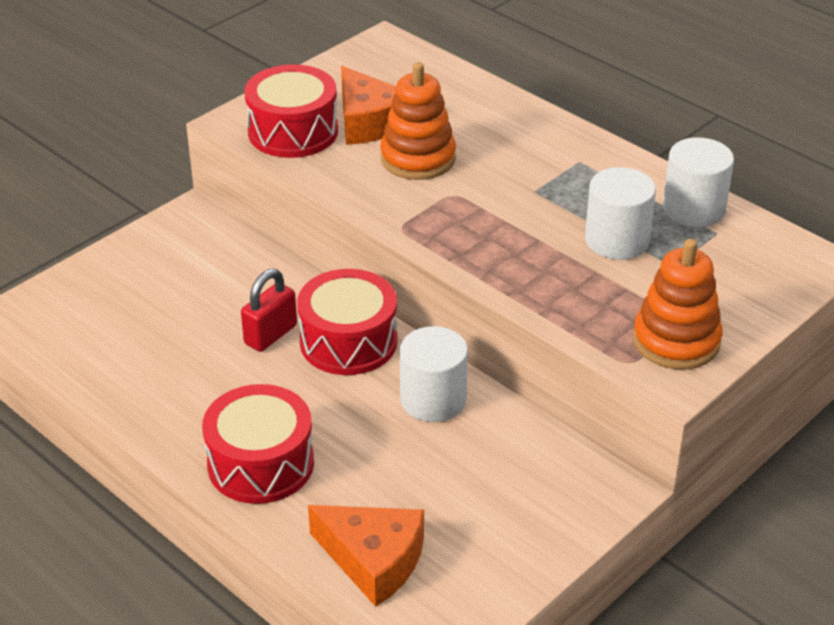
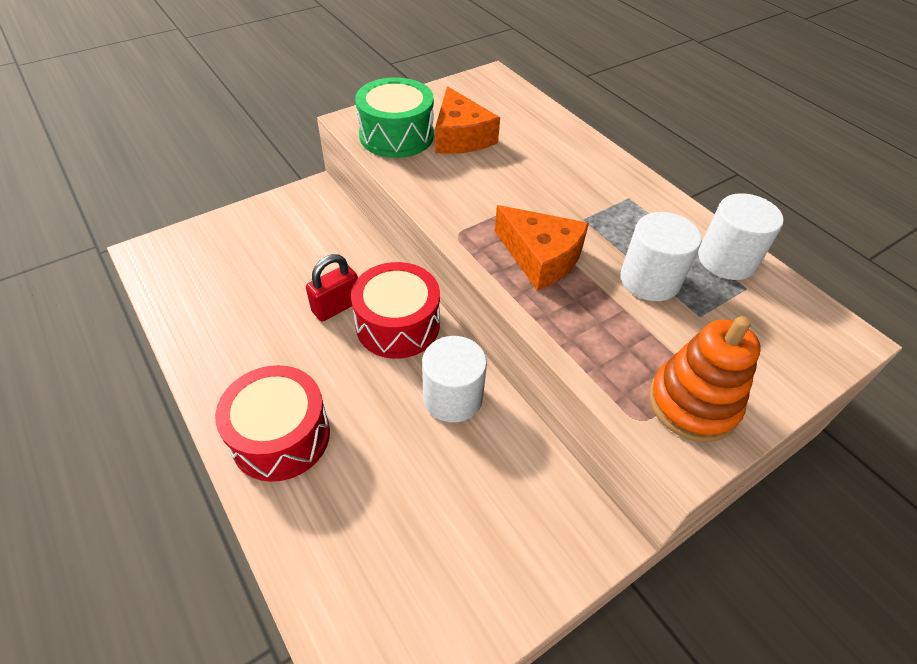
camera: 10 degrees right, 10 degrees up
red drum [245,64,338,158] -> green drum [355,77,434,158]
orange cheese [308,505,424,607] -> orange cheese moved to [494,205,589,291]
orange stacking toy [380,62,456,180] -> none

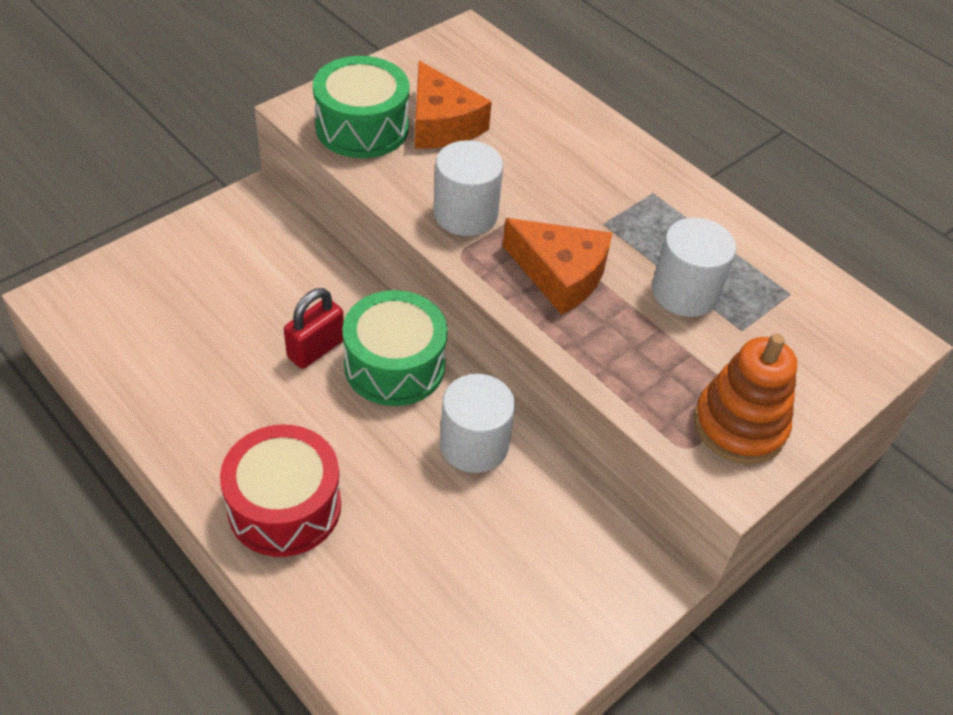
camera: 10 degrees left, 0 degrees up
red drum [351,262,440,359] -> green drum [342,290,448,406]
white cylinder [698,193,784,280] -> white cylinder moved to [433,140,503,236]

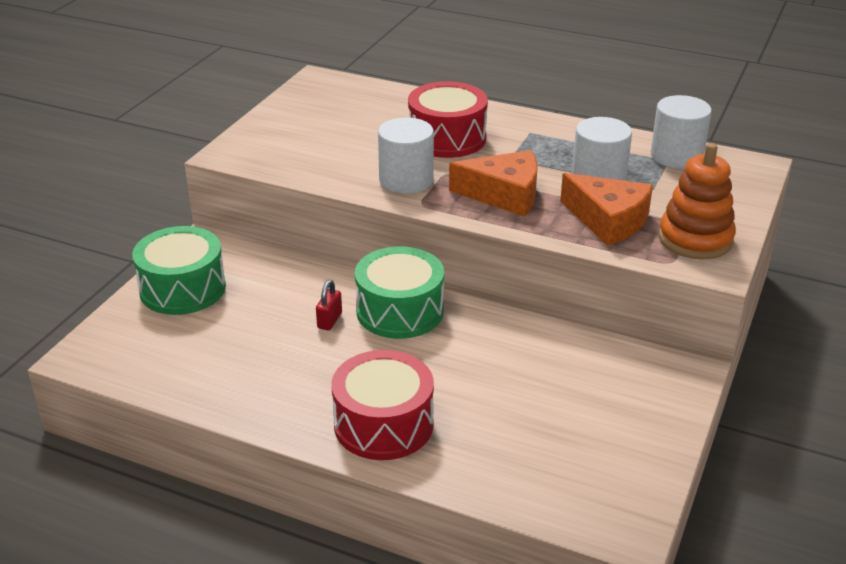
camera: 20 degrees left, 15 degrees down
red padlock [284,288,344,369] -> red padlock [316,280,342,330], size x0.65
green drum [313,56,409,158] -> green drum moved to [132,226,226,315]
orange cheese [415,61,492,149] -> orange cheese moved to [560,173,653,246]
white cylinder [440,374,515,473] -> white cylinder moved to [651,95,712,169]
none -> red drum [408,82,488,158]

